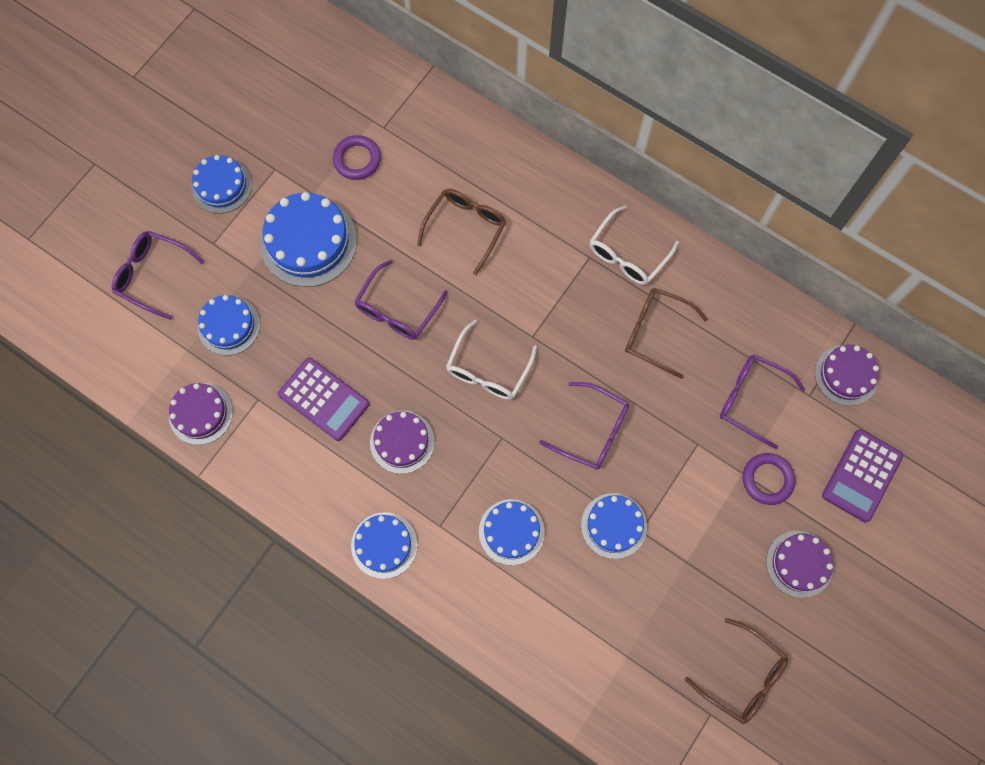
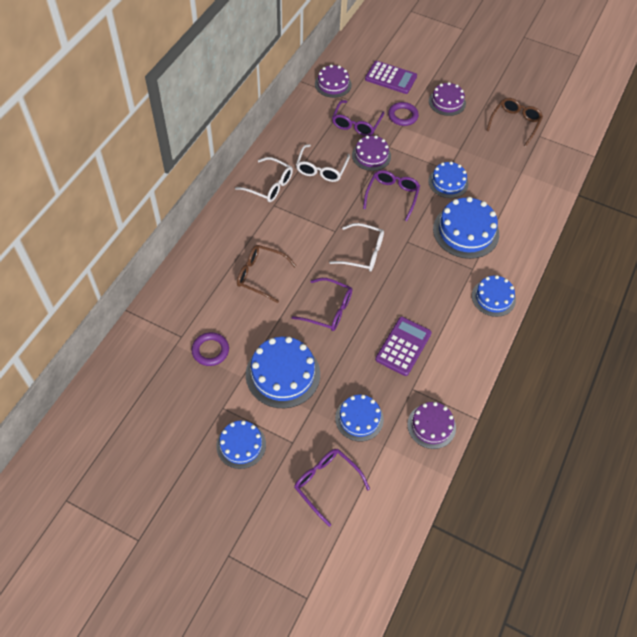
camera: 100 degrees left, 15 degrees down
purple glasses [112,231,205,320] -> purple glasses turned 120 degrees clockwise [294,449,370,527]
purple cake [370,411,435,474] -> purple cake moved to [352,136,391,171]
blue cake [479,499,545,565] -> blue cake [433,197,499,259], size x1.59
brown glasses [625,288,707,379] -> white glasses [296,144,350,182]

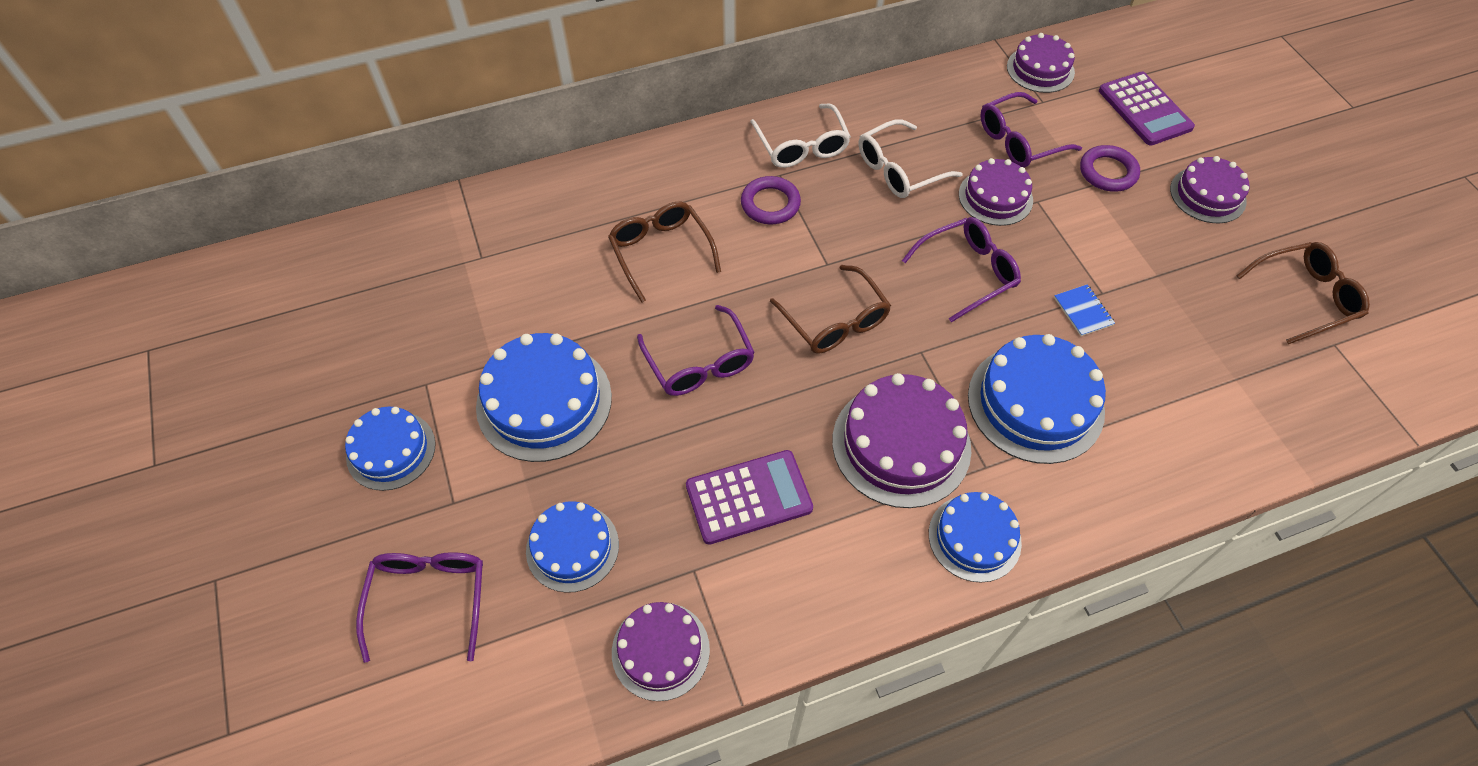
camera: 45 degrees right, 0 degrees up
purple ring [191,332,229,366] -> purple ring moved to [741,176,801,224]
white glasses [329,223,384,272] -> brown glasses [770,265,891,354]
blue cake [428,161,468,198] -> blue notebook [1054,284,1115,336]
none -> purple cake [832,373,971,508]

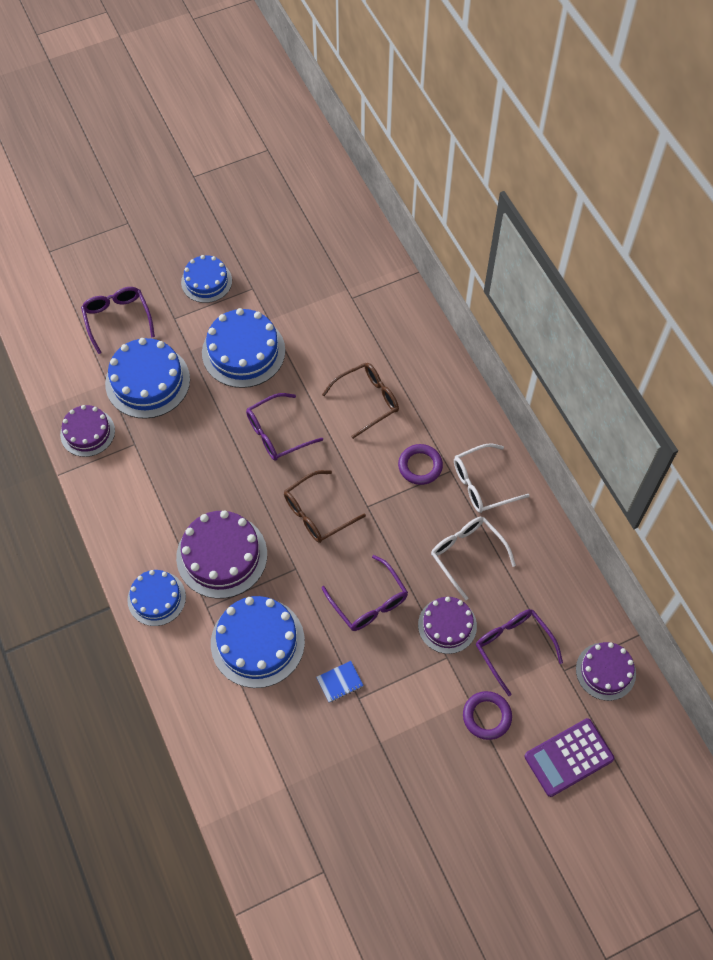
camera: 85 degrees right, 5 degrees up
purple glasses [356,552,483,663] -> purple glasses turned 105 degrees counterclockwise [81,287,155,354]
blue cake [526,501,619,593] -> blue cake [105,338,190,419], size x1.59
purple calculator [686,450,813,545] -> none
purple cake [1170,156,1249,223] -> none
brown glasses [1236,242,1370,344] -> none

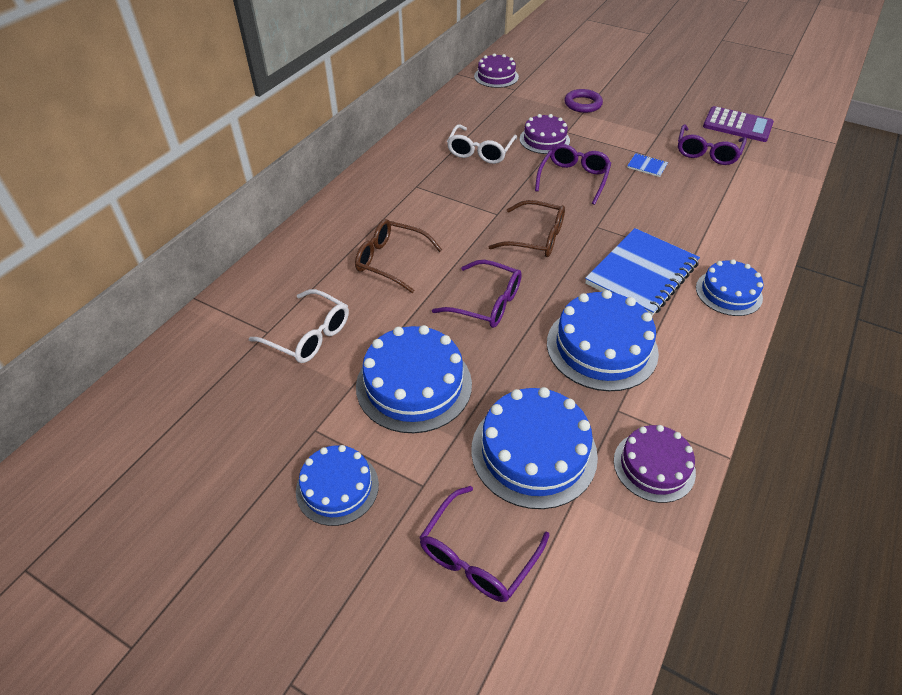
camera: 125 degrees left, 15 degrees down
purple cake [176,510,267,599] -> blue notebook [585,228,700,316]
blue cake [211,596,305,688] -> blue cake moved to [547,290,659,391]
purple ring [398,444,443,485] -> none
white glasses [454,443,530,513] -> white glasses moved to [249,289,349,363]
purple glasses [476,609,563,696] -> purple glasses moved to [678,124,747,165]
purple calculator [524,718,614,797] -> purple calculator moved to [703,106,774,142]

